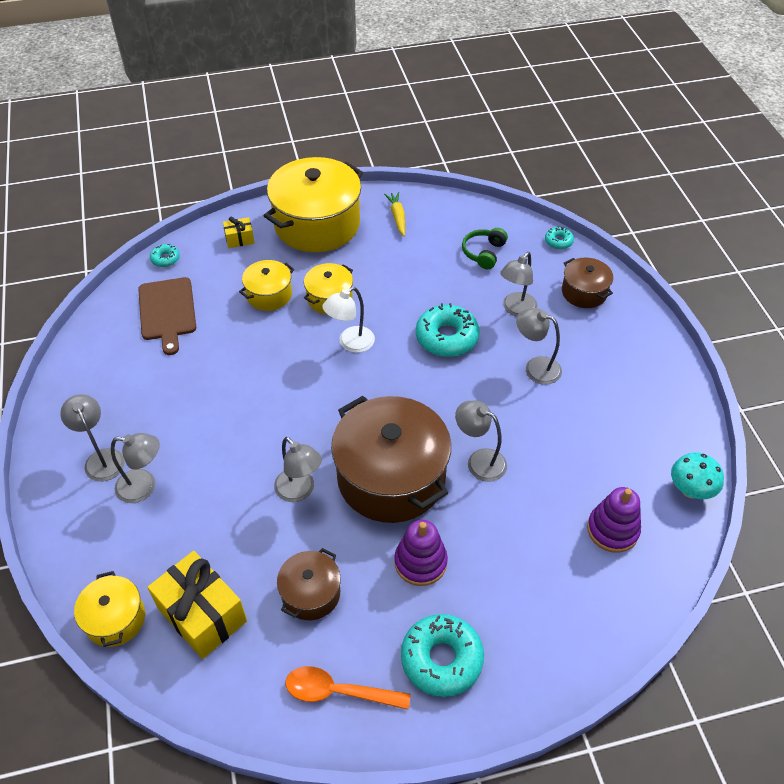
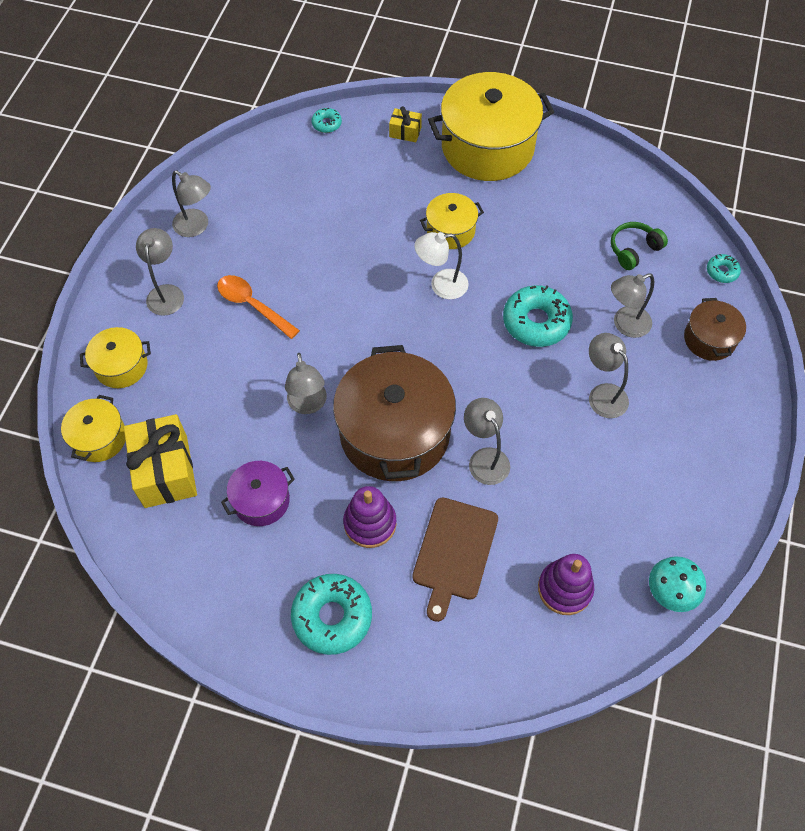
camera: 30 degrees right, 10 degrees up
grey lamp [111,433,160,503] -> grey lamp moved to [172,170,211,237]
brown cutting board [138,277,196,355] -> brown cutting board moved to [412,497,498,622]
yellow pot [239,260,294,311] -> yellow pot moved to [80,327,151,388]
brown pot [277,548,341,620] -> purple pot [221,461,295,526]
orange spoon [285,666,411,710] -> orange spoon moved to [217,275,300,339]
yellow carrot [384,192,405,236] -> none

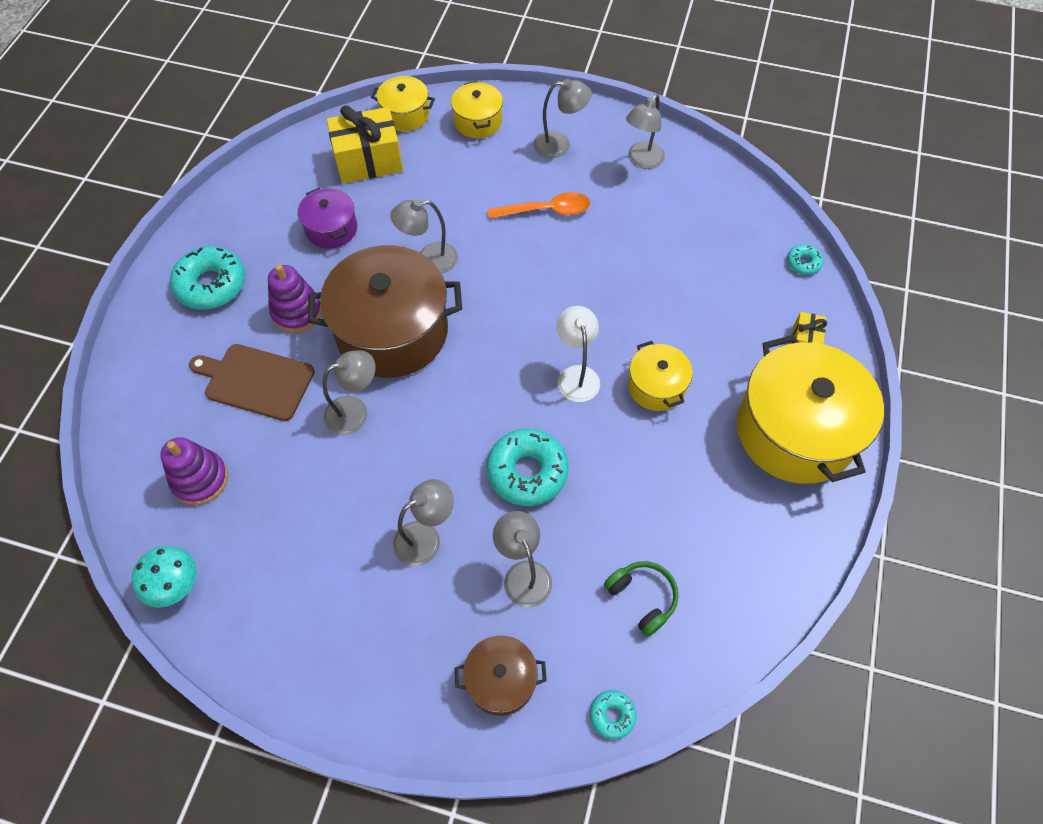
camera: 90 degrees right, 0 degrees up
orange spoon [217,275,300,339] -> orange spoon turned 45 degrees clockwise [488,192,590,219]

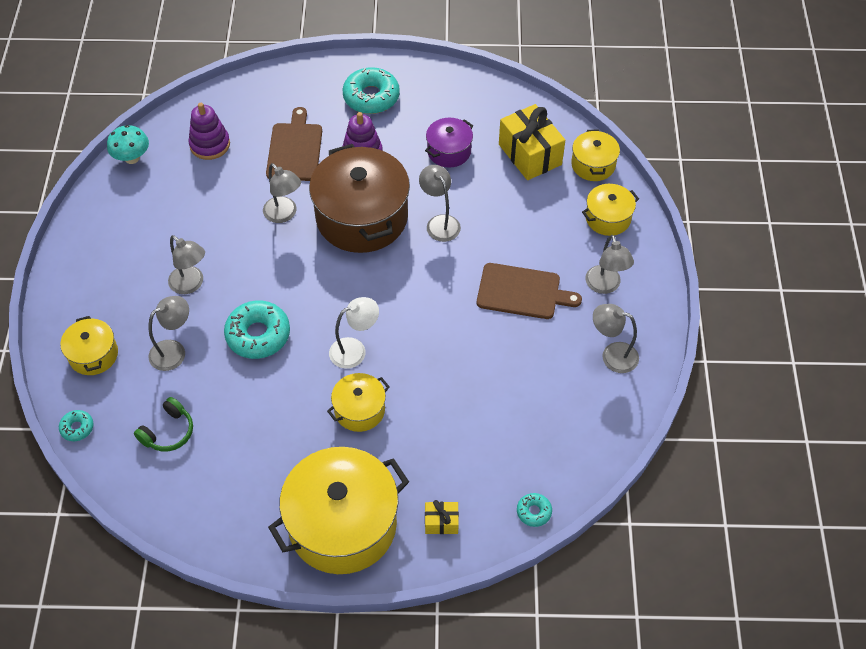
camera: 75 degrees right, 5 degrees down
brown pot [455,635,547,716] -> yellow pot [60,316,118,375]
orange spoon [488,192,590,219] -> brown cutting board [477,263,582,319]

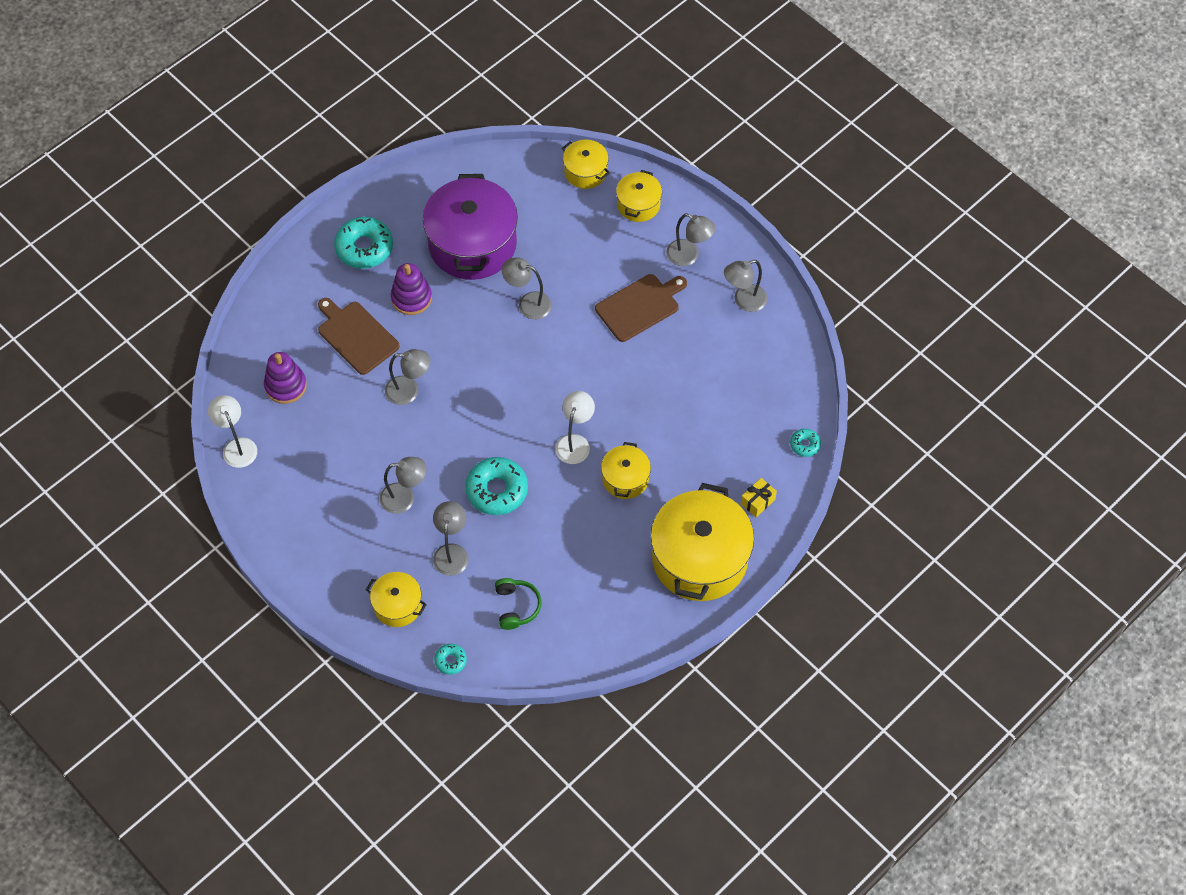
camera: 45 degrees left, 5 degrees up
turquoise mushroom [107,125,149,164] -> white lamp [208,395,257,468]
brown pot [309,144,410,253] -> none
purple pot [425,118,473,168] -> purple pot [423,174,518,280], size x2.01
yellow gift [499,104,565,180] -> none

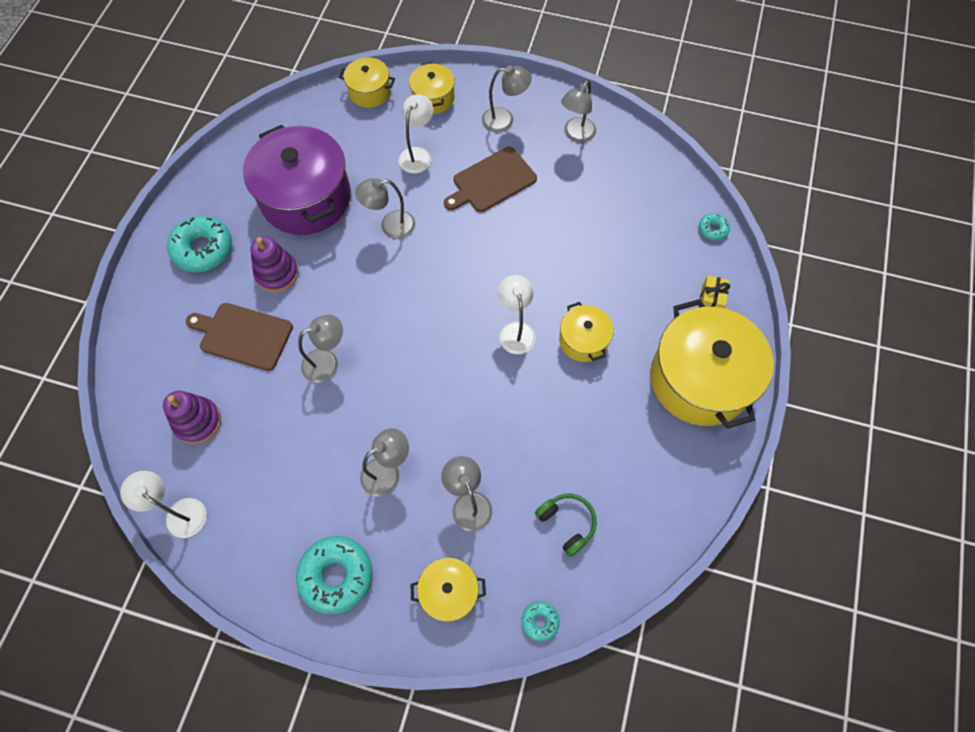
camera: 30 degrees left, 5 degrees up
turquoise donut [465,457,528,515] -> turquoise donut moved to [296,536,373,614]
brown cutting board [595,274,687,342] -> brown cutting board turned 150 degrees counterclockwise [444,147,537,212]
none -> white lamp [399,94,433,173]

